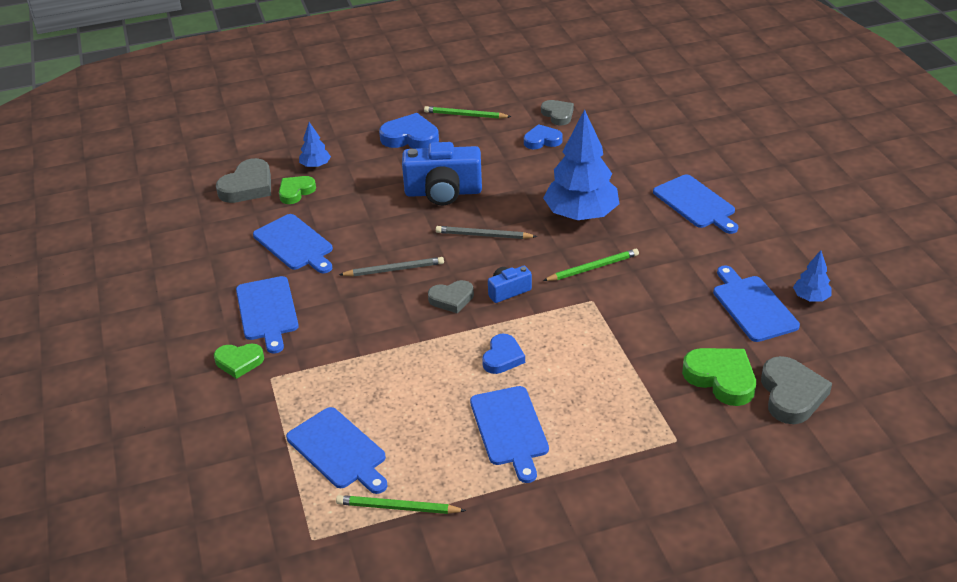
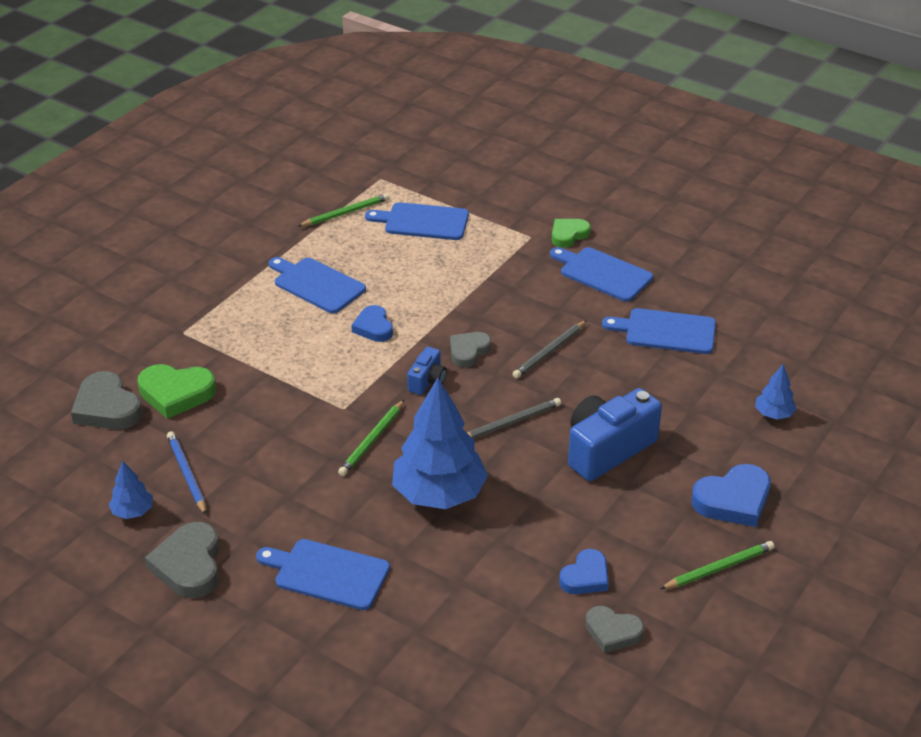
camera: 140 degrees right, 0 degrees up
grey heart [216,158,271,203] -> grey heart moved to [145,522,220,599]
green heart [279,176,316,204] -> none
blue cutting board [713,265,800,342] -> blue pencil [167,431,206,515]

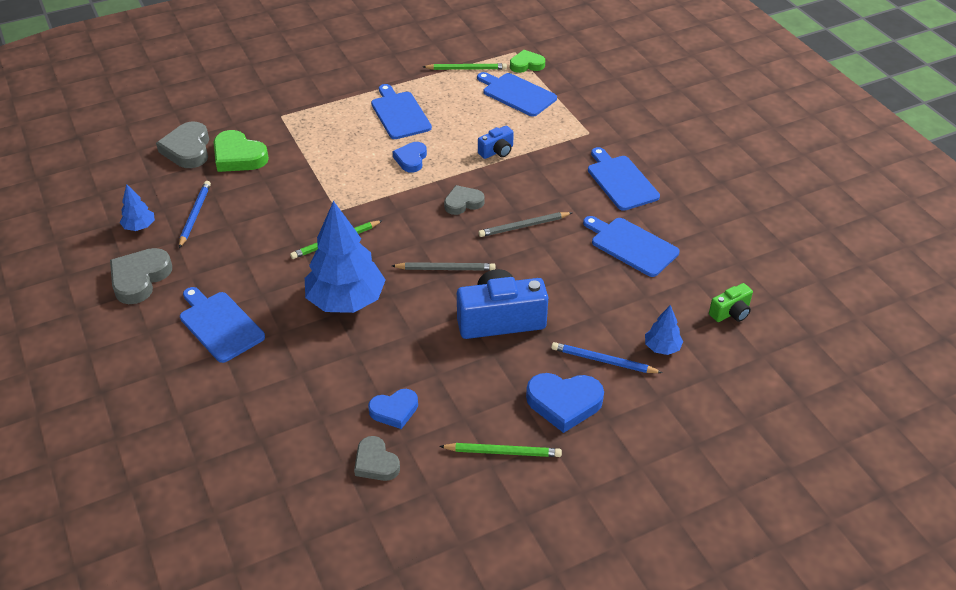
camera: 30 degrees right, 5 degrees up
blue camera [407,347,447,395] -> blue camera moved to [478,126,514,159]
green heart [552,219,591,248] -> green heart moved to [510,50,545,73]
none -> blue pencil [551,342,663,373]
none -> green camera [709,283,753,322]

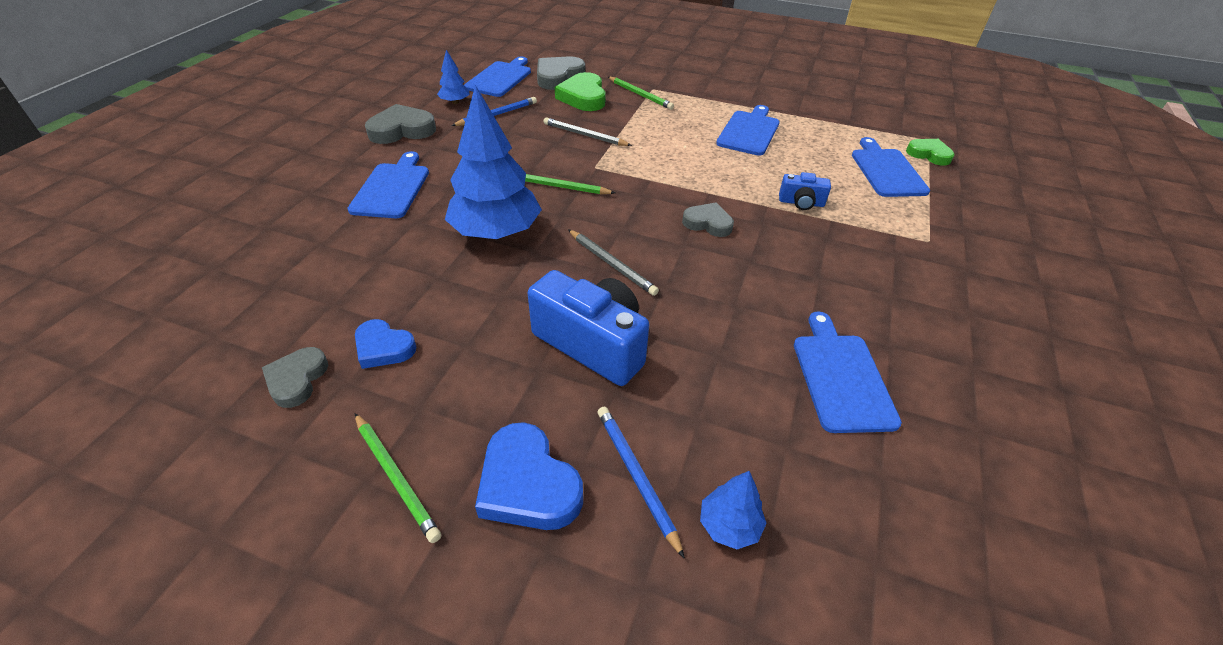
camera: 45 degrees right, 0 degrees up
blue heart [392,142,427,173] -> none
green pencil [423,63,507,70] -> green pencil moved to [608,77,674,110]
grey pencil [478,212,572,237] -> grey pencil moved to [543,117,632,146]
blue cutting board [588,147,660,211] -> blue cutting board moved to [464,57,531,97]
green camera [709,283,753,322] -> none

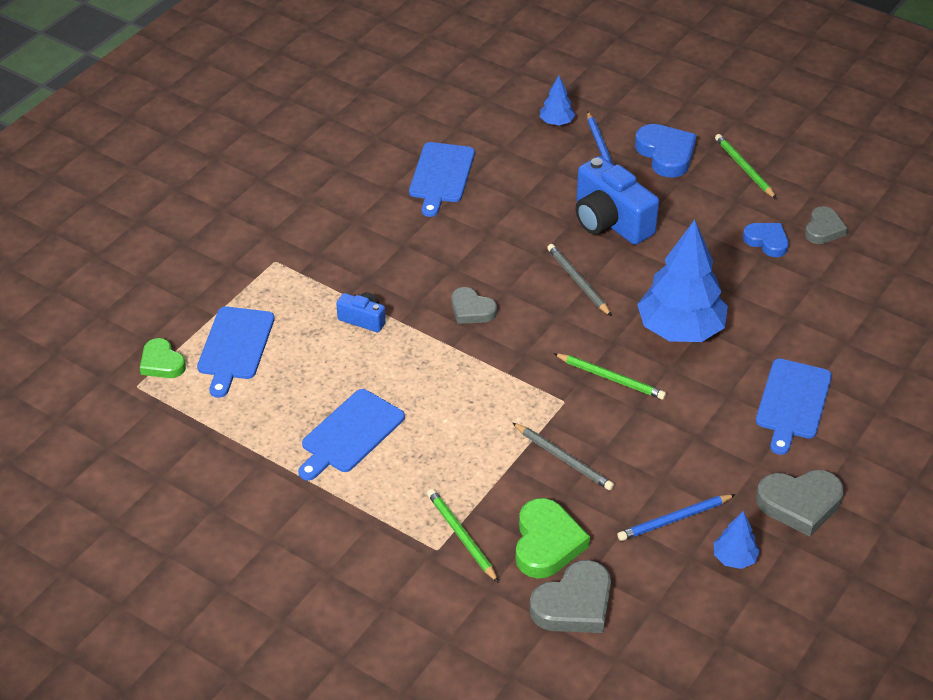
camera: 165 degrees left, 0 degrees up
blue cutting board [464,57,531,97] -> none

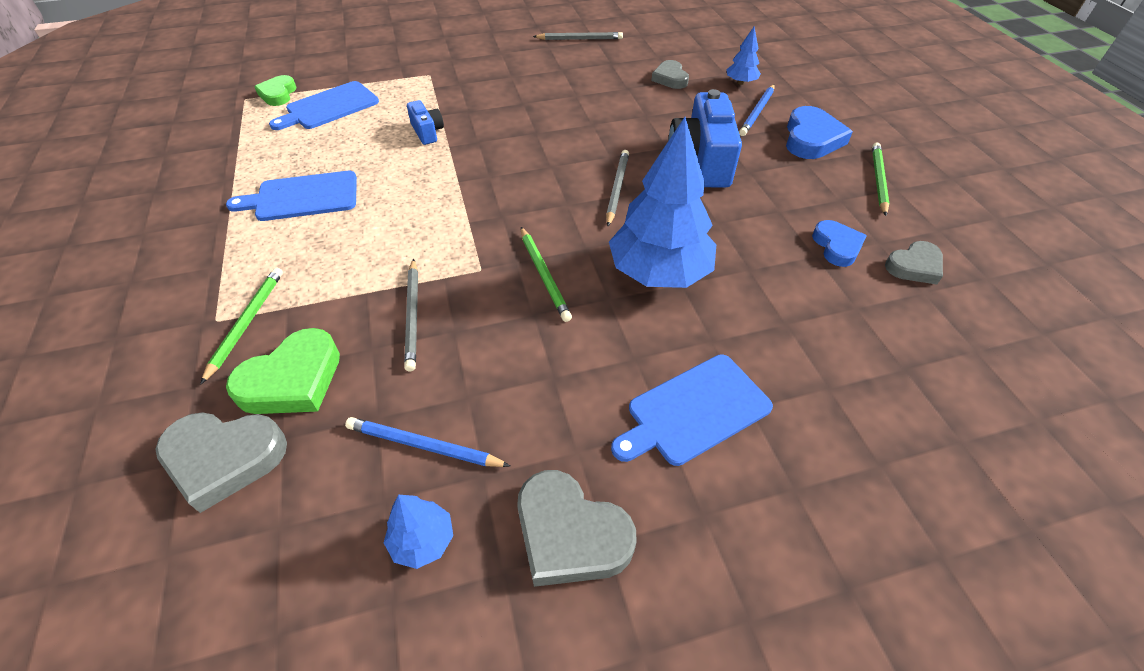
camera: 40 degrees right, 5 degrees up
blue cutting board [409,142,475,217] -> none
grey heart [451,287,497,324] -> grey heart moved to [651,60,689,89]
none -> grey pencil [533,32,623,40]

